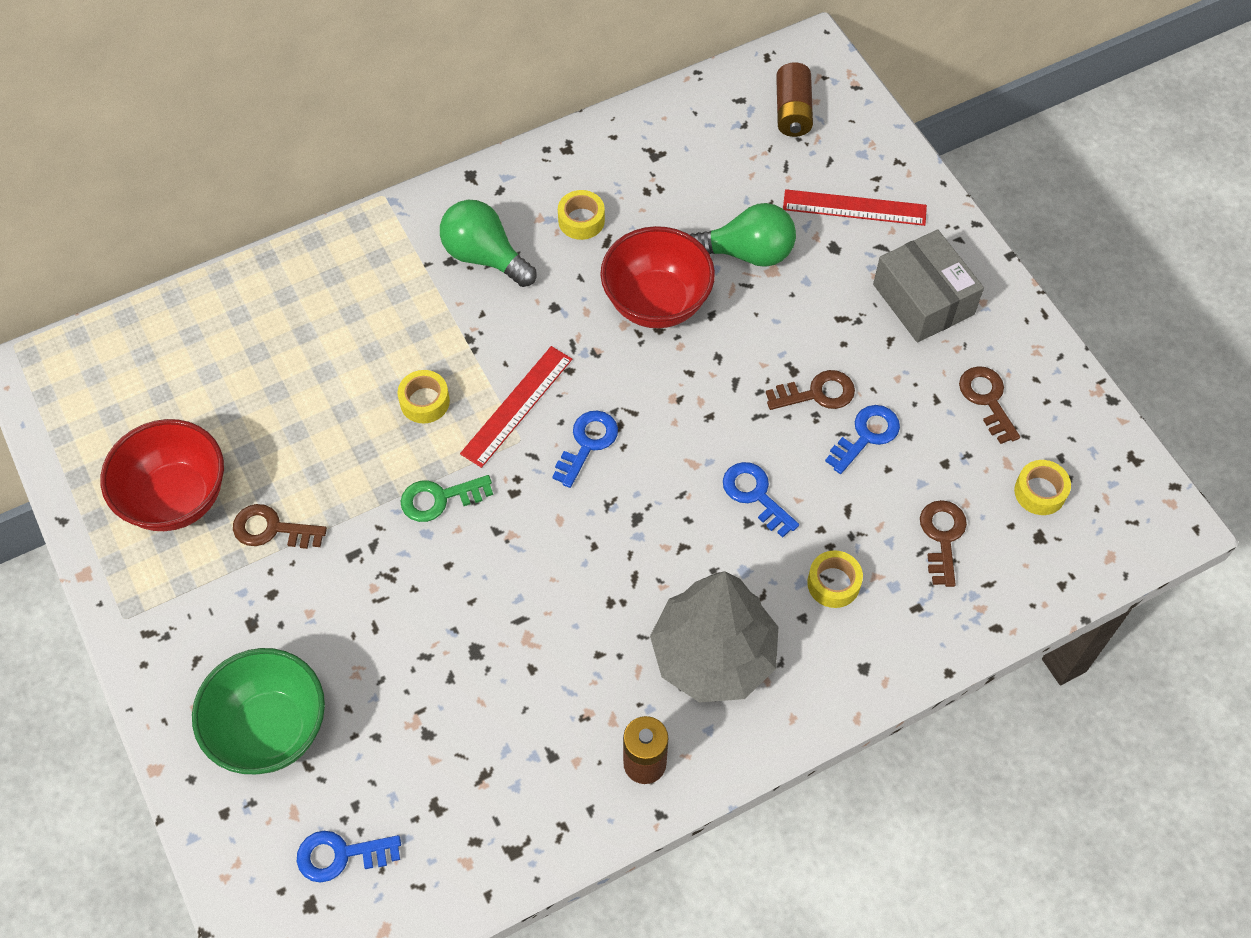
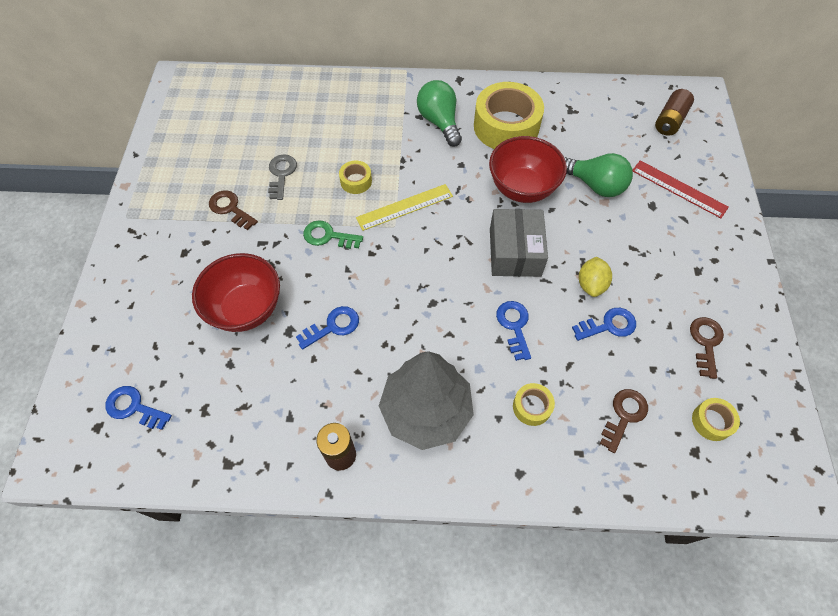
camera: 30 degrees right, 0 degrees up
red bowl [101,419,224,531] -> red bowl moved to [192,253,280,332]
green bowl [192,648,325,774] -> none
red ruler [460,346,572,468] -> yellow ruler [356,184,453,231]
blue key [552,411,618,488] -> blue key moved to [296,306,359,350]
yellow tape [558,190,605,240] -> yellow tape [474,82,544,149], size x2.20
brown key [766,370,855,410] -> yellow lemon [579,257,612,297]
grey box [873,229,984,343] -> grey box moved to [490,209,548,277]
none -> grey key [268,154,297,200]

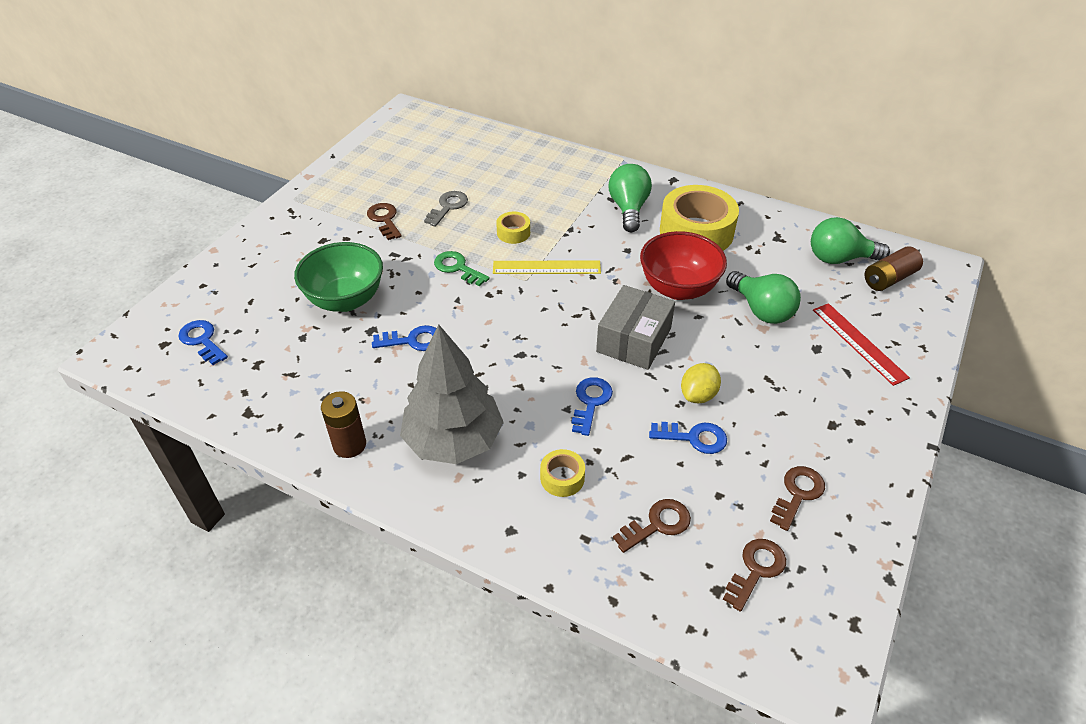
camera: 25 degrees right, 15 degrees down
red bowl [192,253,280,332] -> green bowl [294,242,383,312]
yellow tape [692,398,740,441] -> brown key [723,539,786,612]
none -> green light bulb [811,217,890,264]

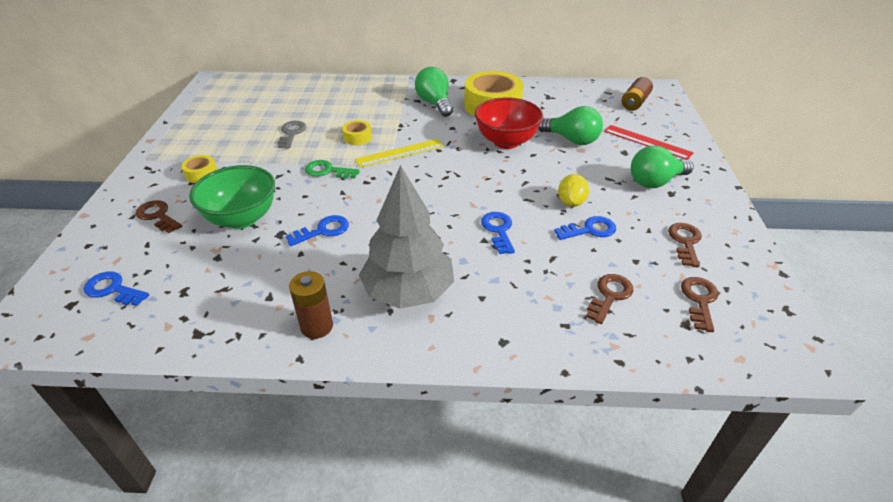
camera: 25 degrees left, 5 degrees down
brown key [367,203,402,240] -> brown key moved to [136,200,182,233]
yellow tape [540,449,585,497] -> yellow tape moved to [181,155,217,183]
grey box [596,285,675,370] -> none
green light bulb [811,217,890,264] -> green light bulb moved to [631,146,694,188]

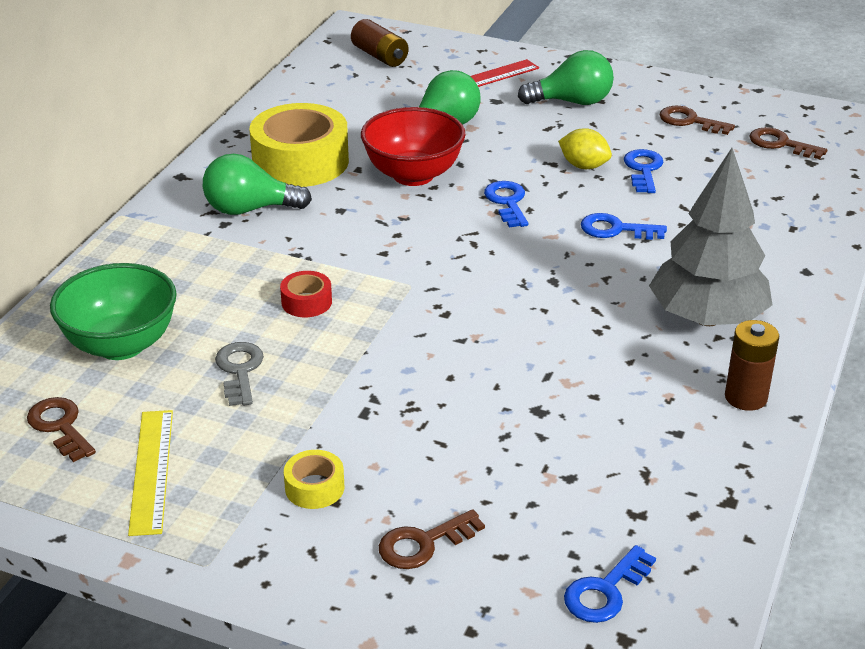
camera: 70 degrees left, 5 degrees down
green bowl [189,165,275,229] -> green bowl moved to [50,263,177,360]
grey key [278,121,307,148] -> grey key turned 60 degrees clockwise [215,342,264,406]
blue key [286,215,349,246] -> blue key moved to [484,181,528,228]
green key [305,160,360,179] -> none
yellow tape [342,120,372,145] -> red tape [280,271,332,317]
yellow ruler [355,139,444,168] -> yellow ruler moved to [128,410,173,536]
brown key [586,274,633,324] -> brown key moved to [27,397,96,462]
green light bulb [631,146,694,188] -> green light bulb turned 90 degrees counterclockwise [518,50,614,105]

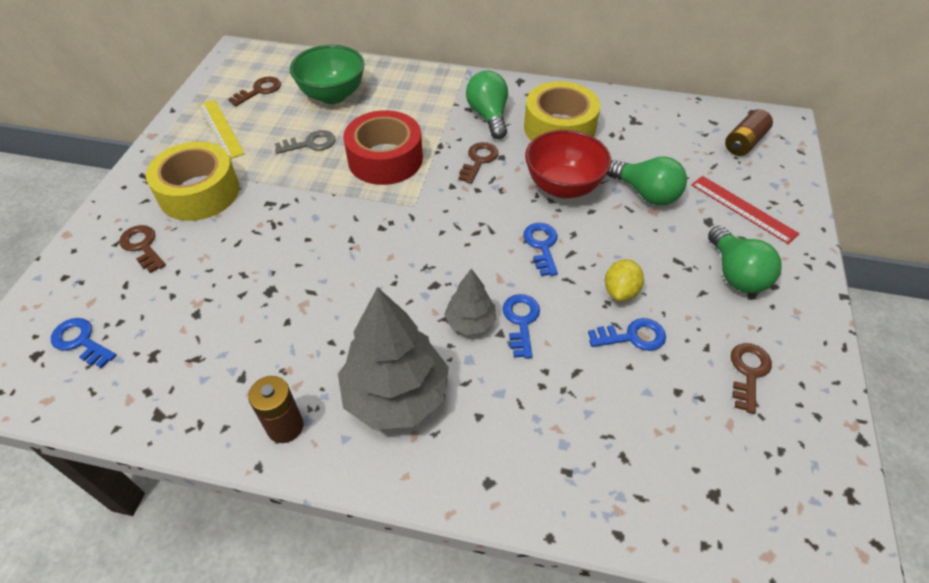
camera: 80 degrees right, 15 degrees up
yellow ruler [128,410,173,536] -> yellow ruler turned 75 degrees clockwise [198,99,245,159]
red tape [280,271,332,317] -> red tape [343,110,423,185], size x2.20
yellow tape [284,450,344,509] -> yellow tape [146,141,239,221], size x2.20
blue key [484,181,528,228] -> blue key turned 75 degrees counterclockwise [523,223,558,276]
brown key [749,127,827,159] -> brown key moved to [459,142,498,184]
none -> grey tree [444,268,496,335]

